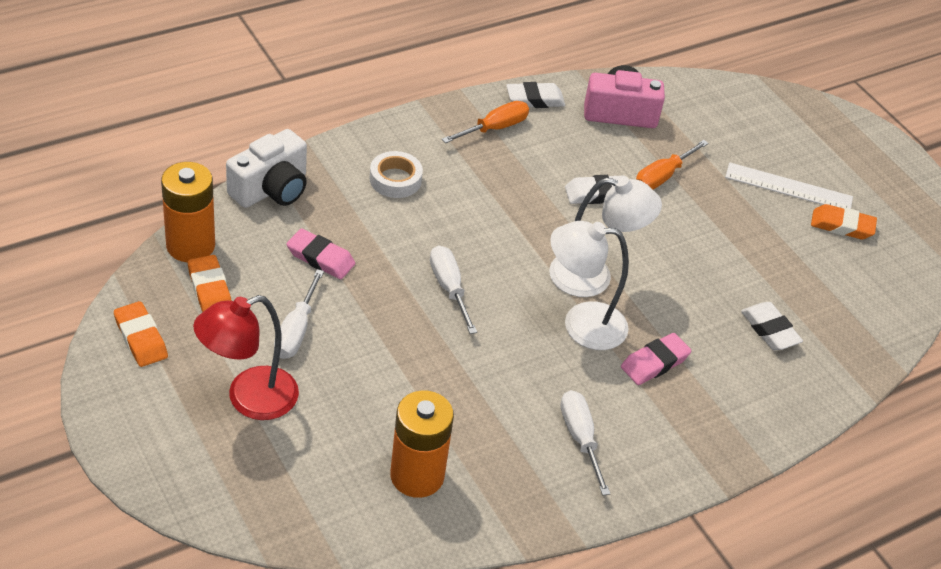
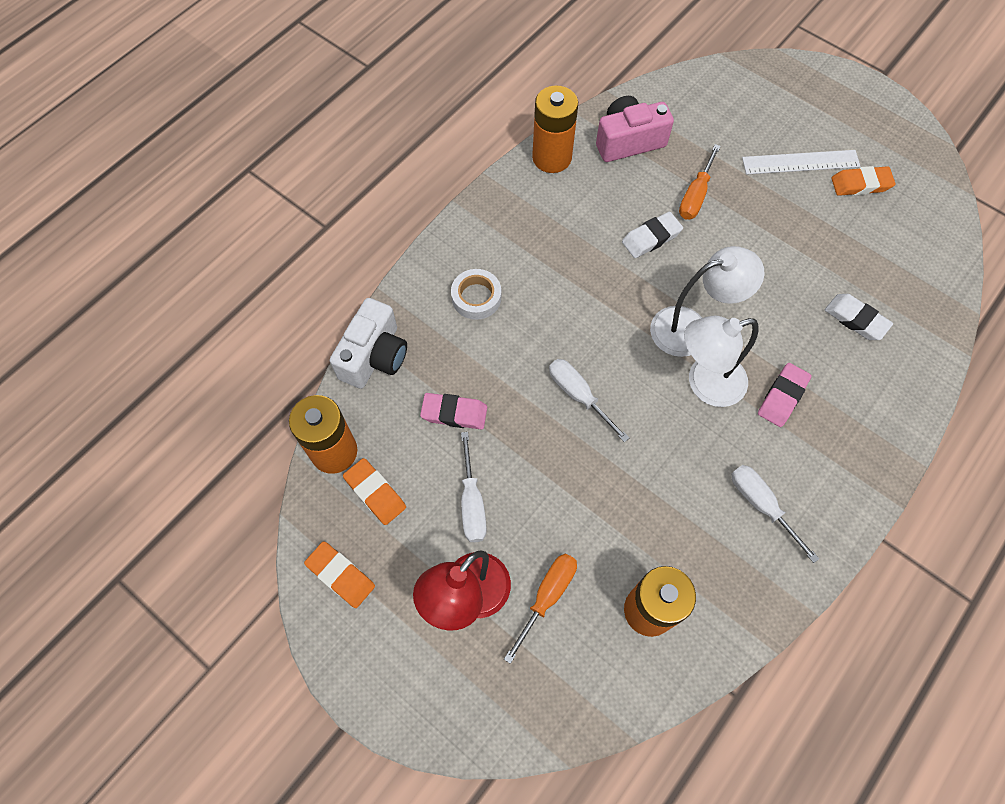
camera: 15 degrees left, 20 degrees up
orange screwdriver [442,101,529,143] -> orange screwdriver moved to [504,553,577,664]
white eraser [506,82,565,108] -> orange battery [532,85,578,173]

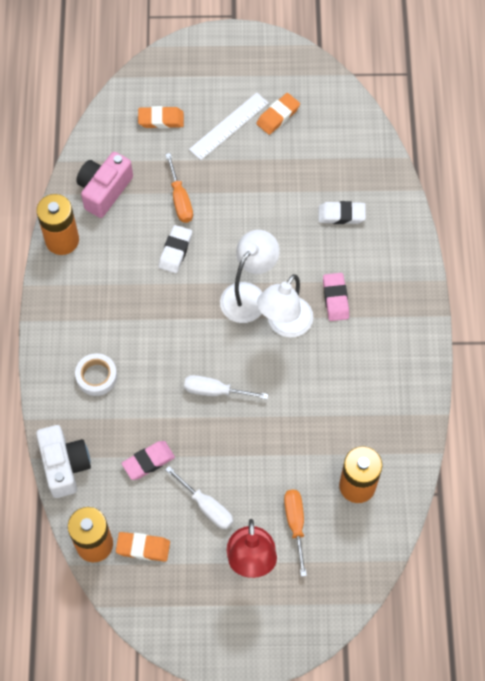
camera: 40 degrees left, 0 degrees up
orange eraser [304,541,375,608] -> orange eraser moved to [138,106,184,129]
white screwdriver [731,465,819,563] -> none

